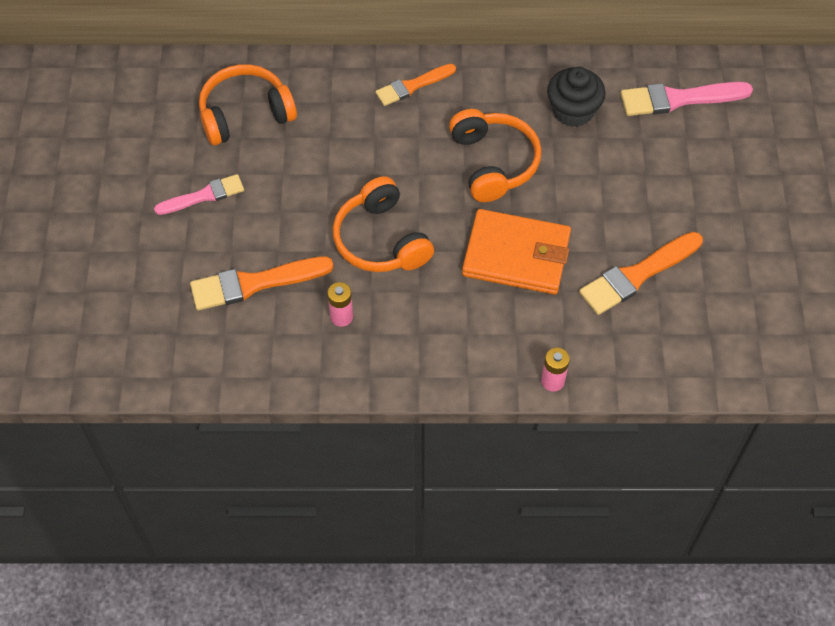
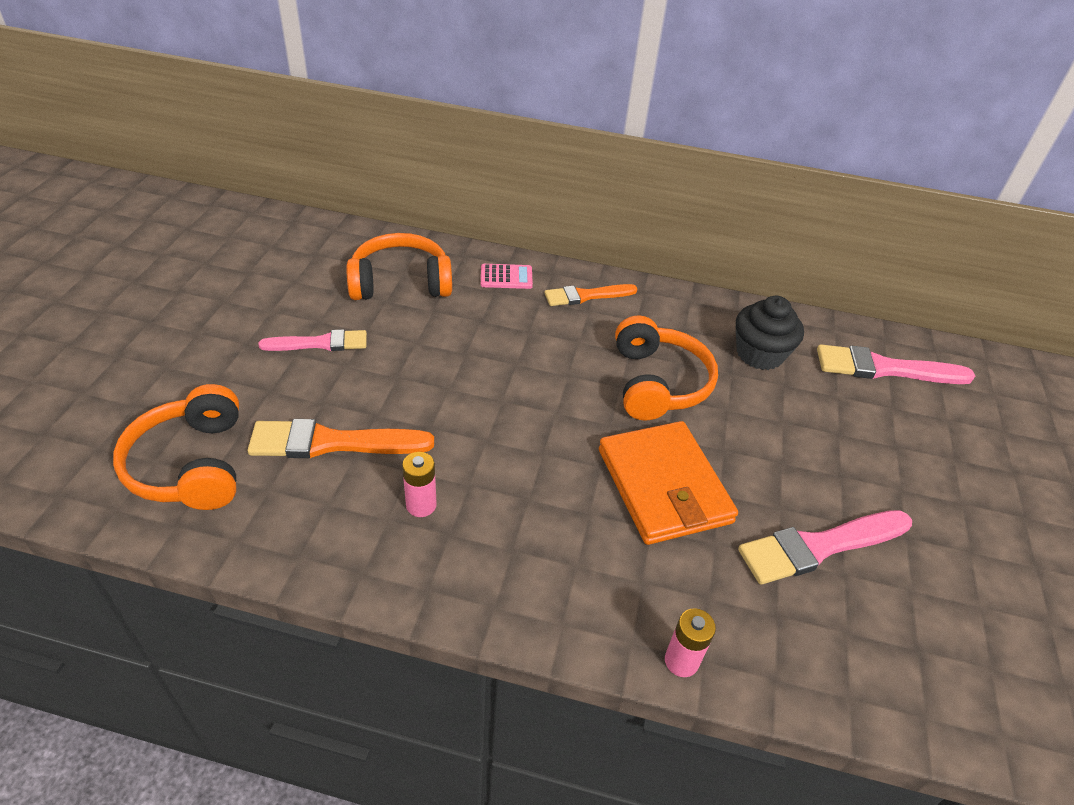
camera: 10 degrees right, 15 degrees down
orange headphones [333,176,434,272] -> orange headphones moved to [113,384,239,510]
orange wallet [462,209,571,295] -> orange wallet turned 45 degrees clockwise [599,421,738,545]
orange brush [579,232,703,315] -> pink brush [738,510,912,585]
none -> pink calculator [481,264,533,289]

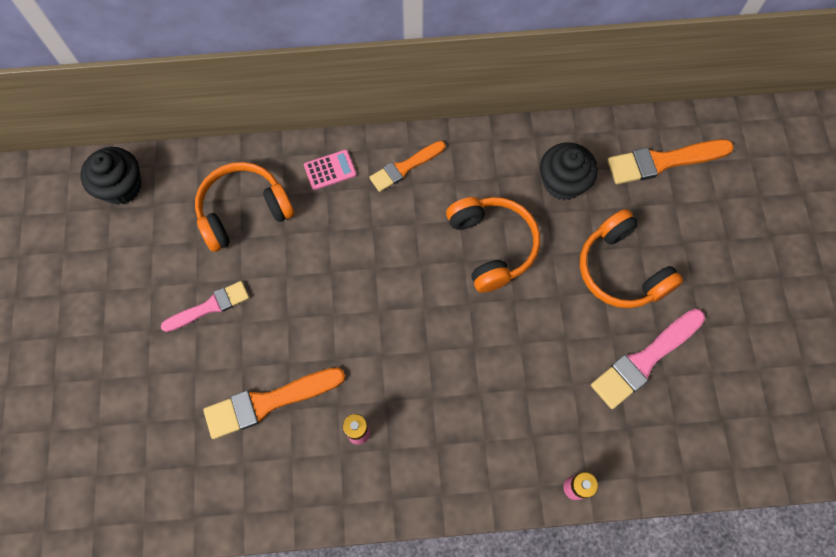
camera: 15 degrees left, 25 degrees up
orange headphones [113,384,239,510] -> orange headphones moved to [580,209,683,308]
orange wallet [599,421,738,545] -> none
pink brush [817,344,975,384] -> orange brush [607,139,734,184]
none -> black cupcake [80,147,141,205]

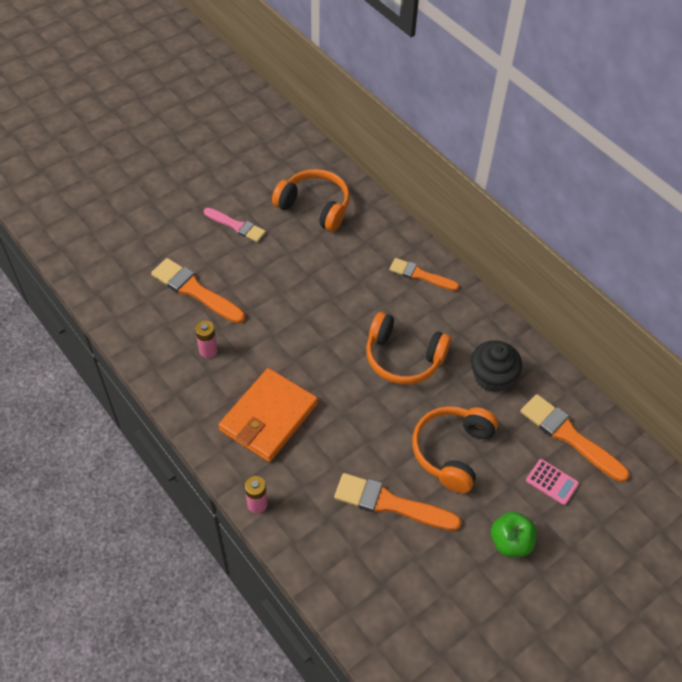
camera: 55 degrees right, 15 degrees down
black cupcake [80,147,141,205] -> none
pink calculator [304,149,357,190] -> pink calculator moved to [526,459,579,505]
orange headphones [446,197,540,293] -> orange headphones turned 75 degrees clockwise [366,312,451,385]
pink brush [591,309,705,409] -> orange brush [334,473,462,531]
none -> orange wallet [219,368,318,462]
none -> green apple [491,511,537,557]

